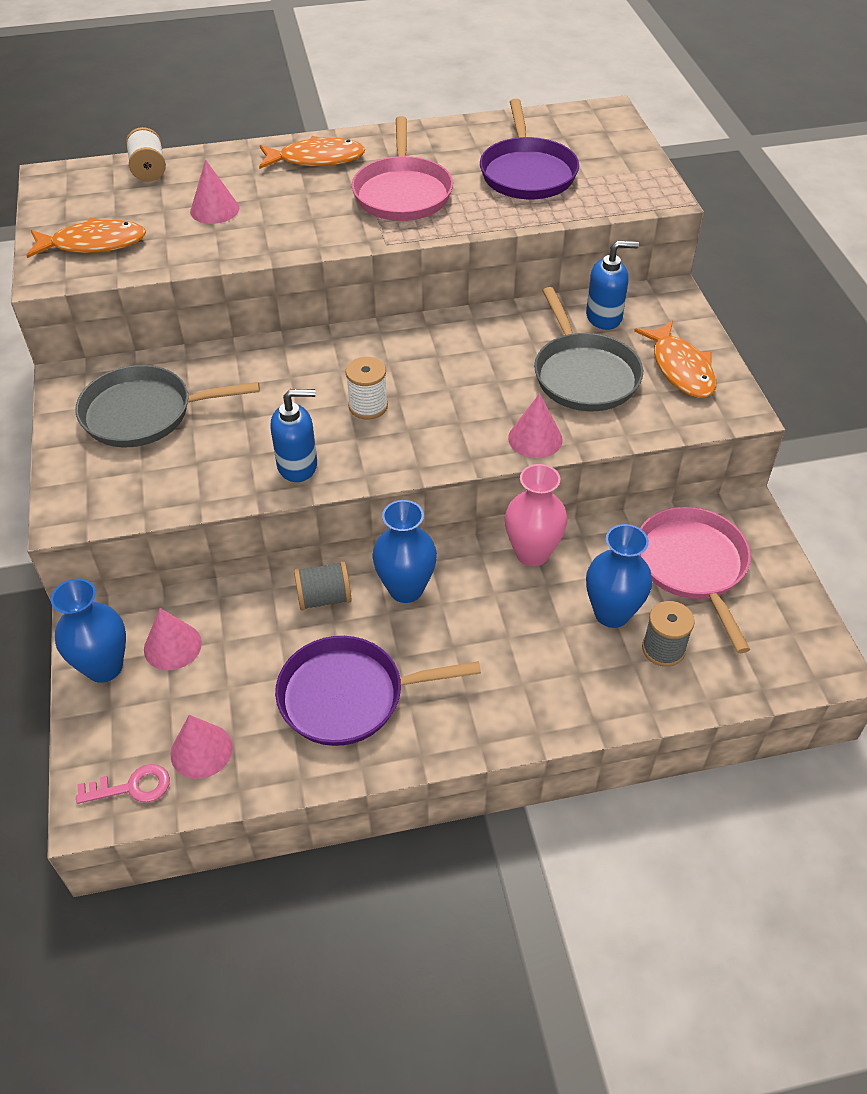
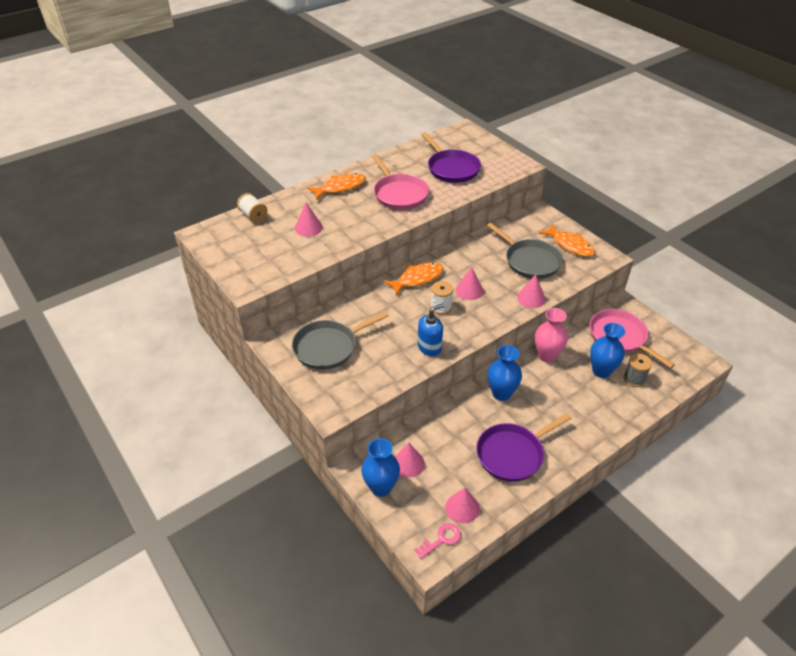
camera: 25 degrees left, 5 degrees down
orange fish [26,218,146,258] -> orange fish moved to [384,262,444,296]
grey spool [294,561,352,610] -> none
blue soap dispenser [586,241,639,330] -> none
none -> pink cone [455,267,483,300]

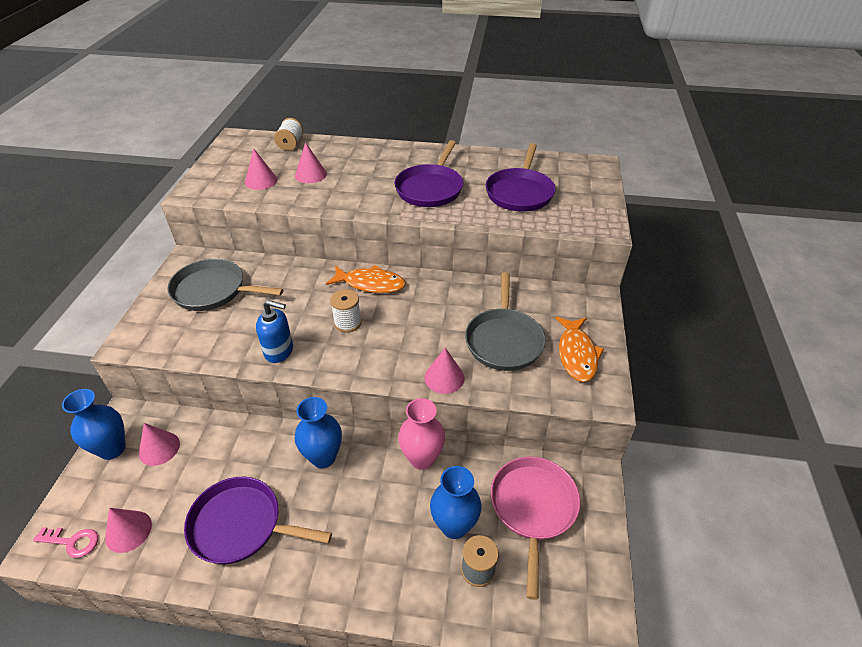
camera: 45 degrees right, 0 degrees up
orange fish [307,173,366,200] -> none
pink pan [372,155,429,210] -> purple pan [394,140,463,207]
pink cone [455,267,483,300] -> pink cone moved to [245,148,278,190]

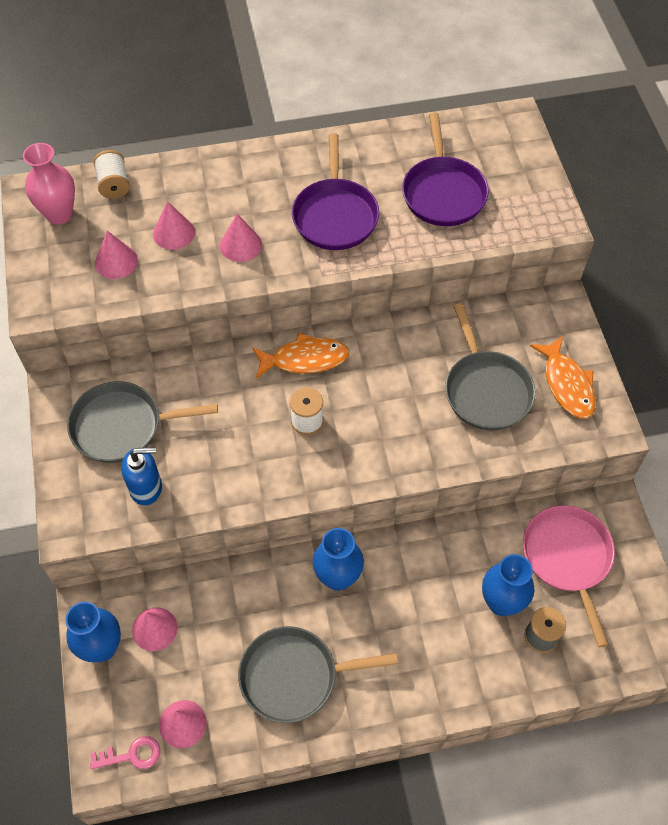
camera: 20 degrees left, 15 degrees up
purple pan [184,477,332,564] -> grey pan [238,626,398,723]
blue soap dispenser [256,300,293,363] -> blue soap dispenser moved to [121,447,162,505]
pink vase [398,398,445,470] -> pink vase moved to [23,143,75,224]
pink cone [425,348,464,394] -> pink cone moved to [220,214,262,262]

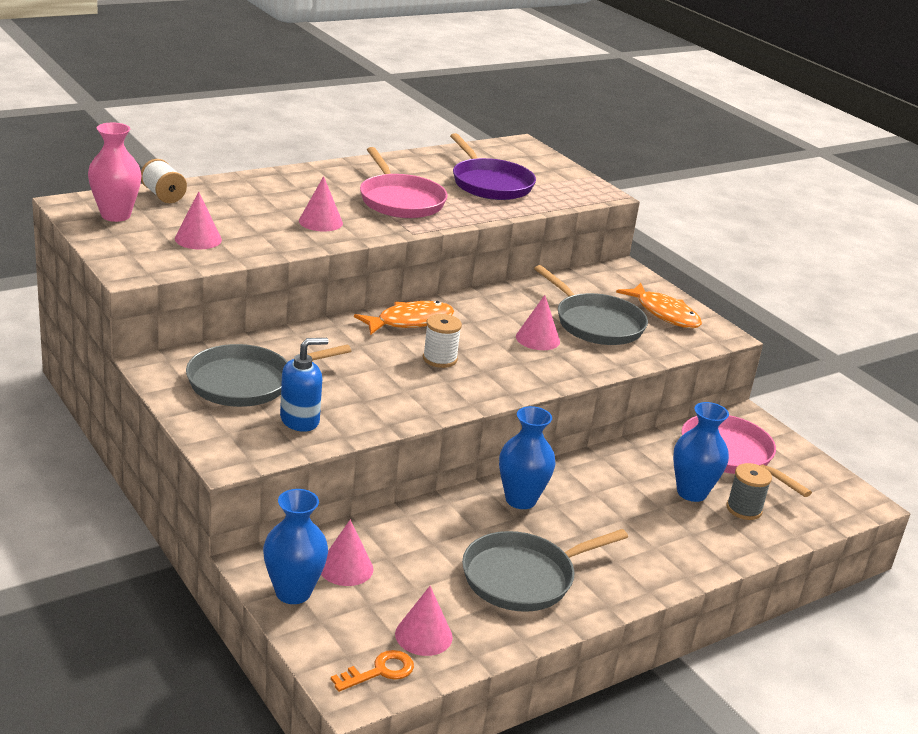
camera: 25 degrees left, 30 degrees down
pink key [90,736,160,769] -> orange key [331,650,414,692]
pink cone [153,201,195,250] -> pink cone moved to [516,295,560,350]
purple pan [292,133,379,250] -> pink pan [360,147,448,218]

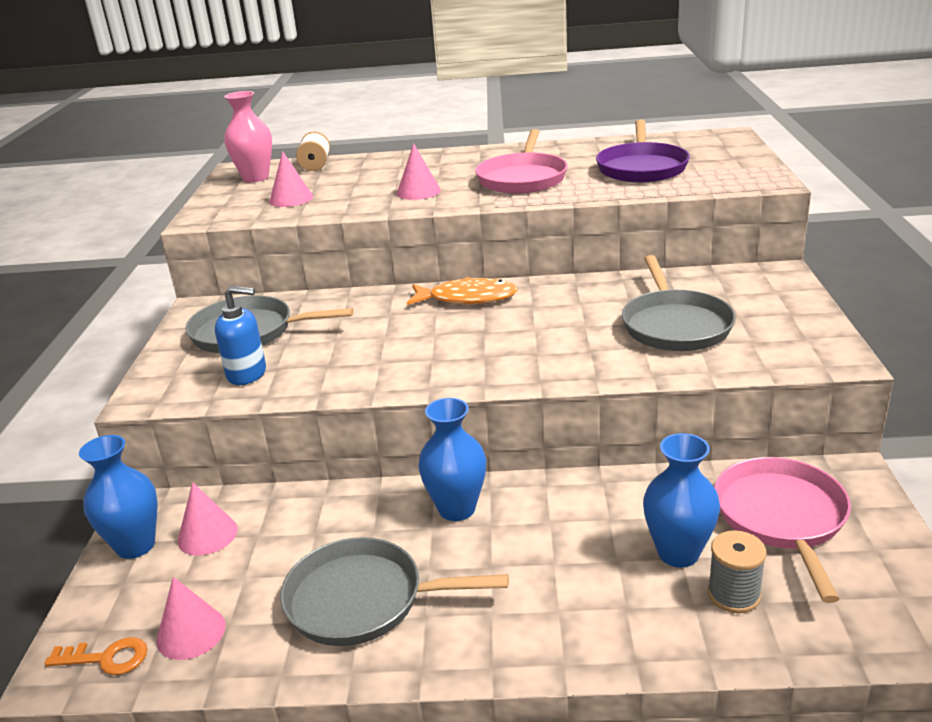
camera: 40 degrees right, 0 degrees up
white spool [423,314,462,368] -> none
pink cone [516,295,560,350] -> none
orange fish [616,283,702,328] -> none

